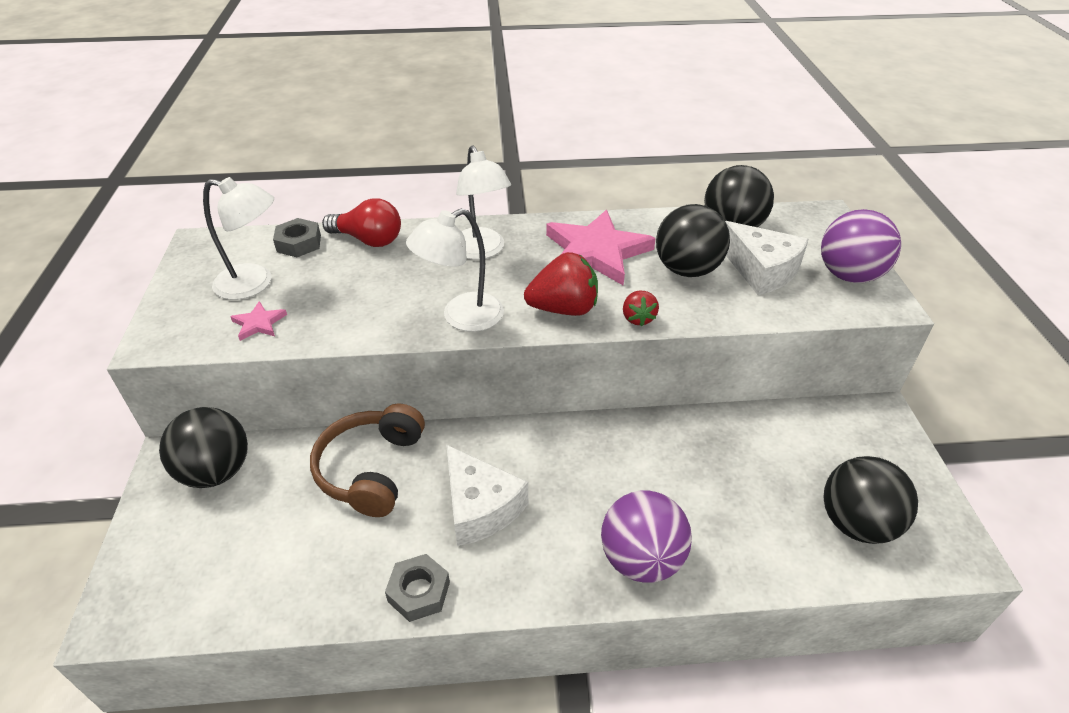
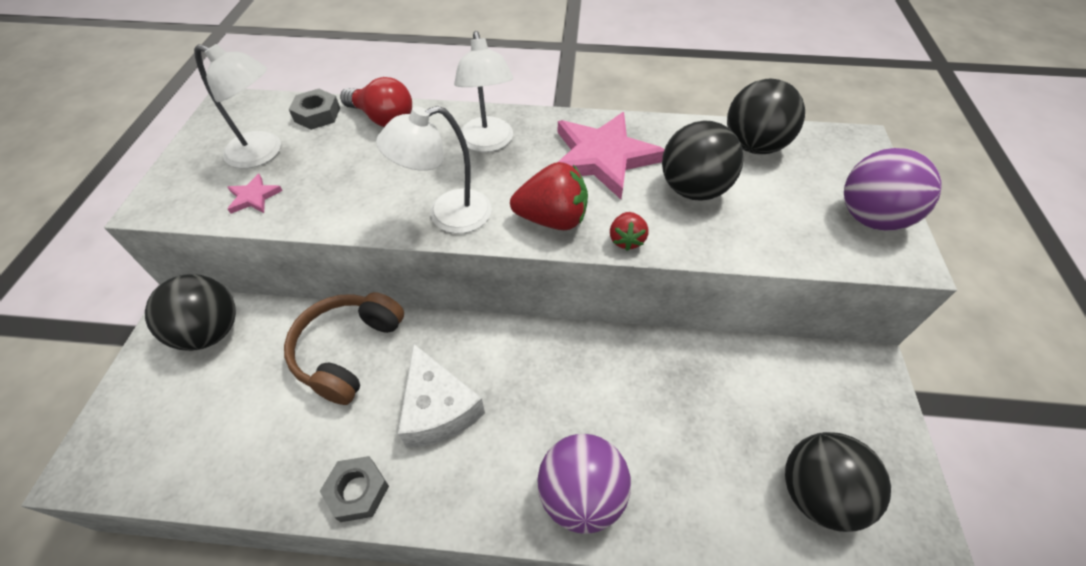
camera: 10 degrees right, 10 degrees up
white cheese [725,221,809,295] -> none

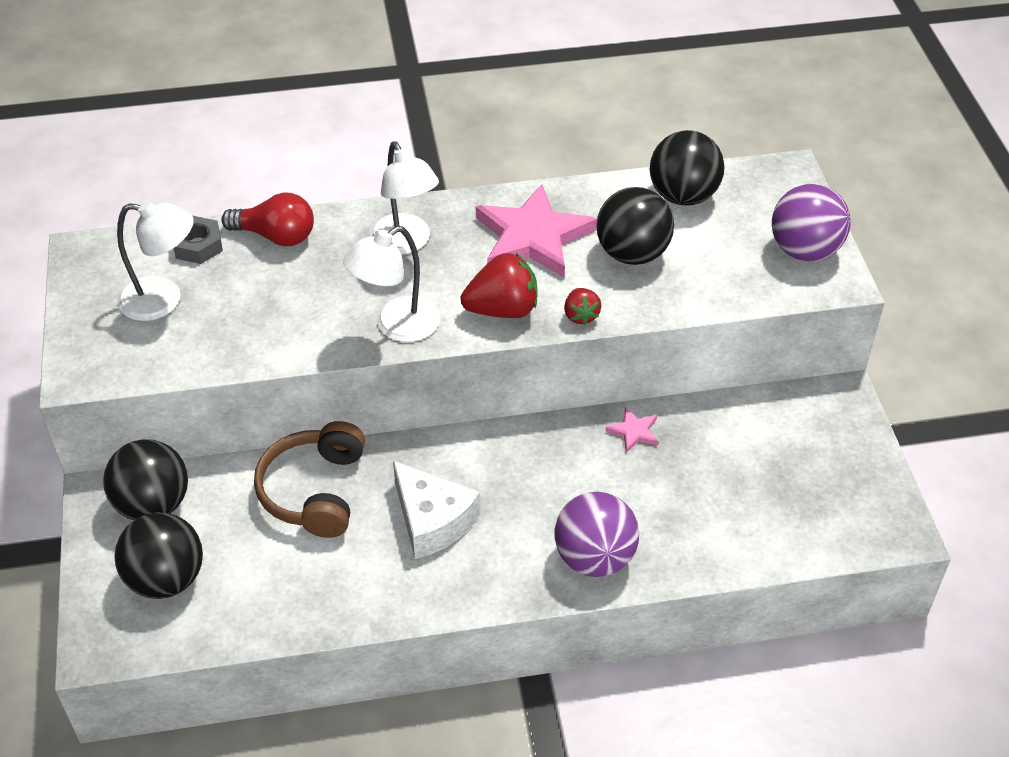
camera: 15 degrees left, 5 degrees down
pink star [228,174,283,214] -> pink star moved to [606,407,659,453]
grey nut [320,456,389,522] -> none
black ball [785,432,891,532] -> black ball moved to [114,512,203,599]

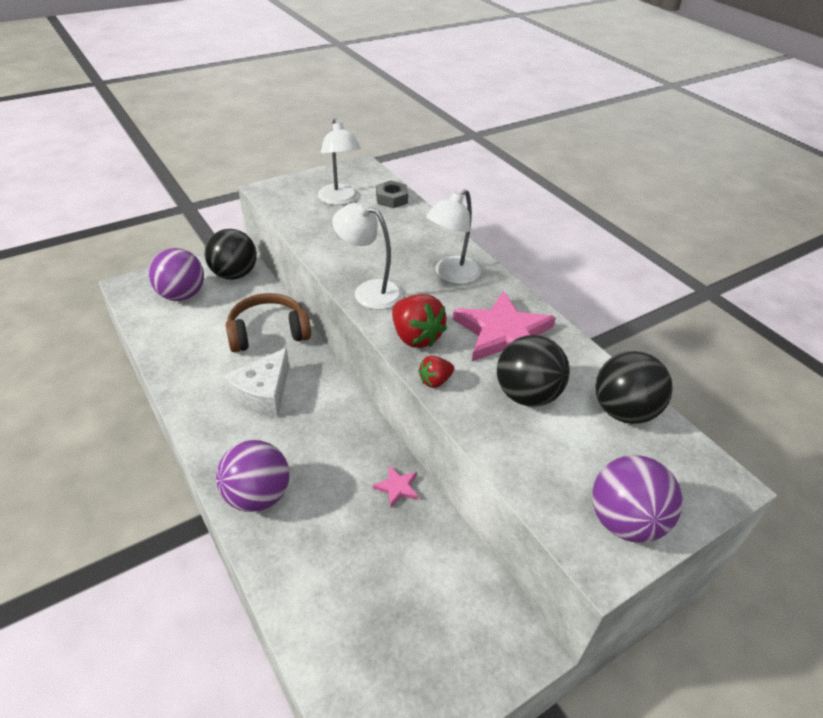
camera: 65 degrees right, 5 degrees down
black ball [114,512,203,599] -> purple ball [148,248,204,301]
red light bulb [221,192,314,246] -> none

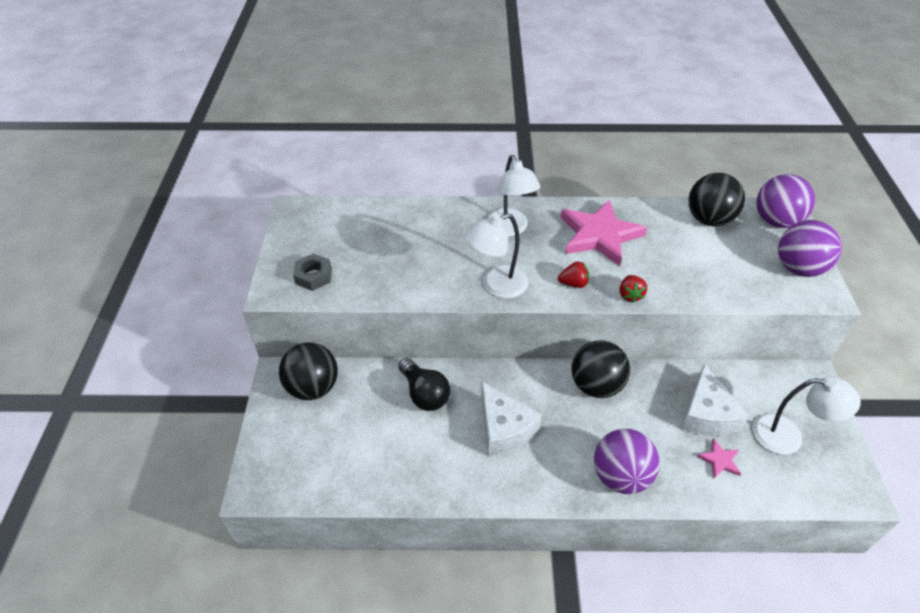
camera: 55 degrees left, 5 degrees up
purple ball [148,248,204,301] -> purple ball moved to [756,174,815,228]
brown headphones [226,293,311,353] -> black light bulb [398,358,450,411]
white lamp [318,119,361,205] -> white lamp moved to [753,377,861,455]
pink star [373,466,419,507] -> pink star moved to [697,439,741,478]
grey nut [376,180,408,208] -> grey nut moved to [293,253,332,291]
red strawberry [392,294,447,348] -> red strawberry [558,261,589,288], size x0.56
black ball [497,335,570,407] -> black ball moved to [571,340,630,398]
none -> white cheese [681,363,749,436]

